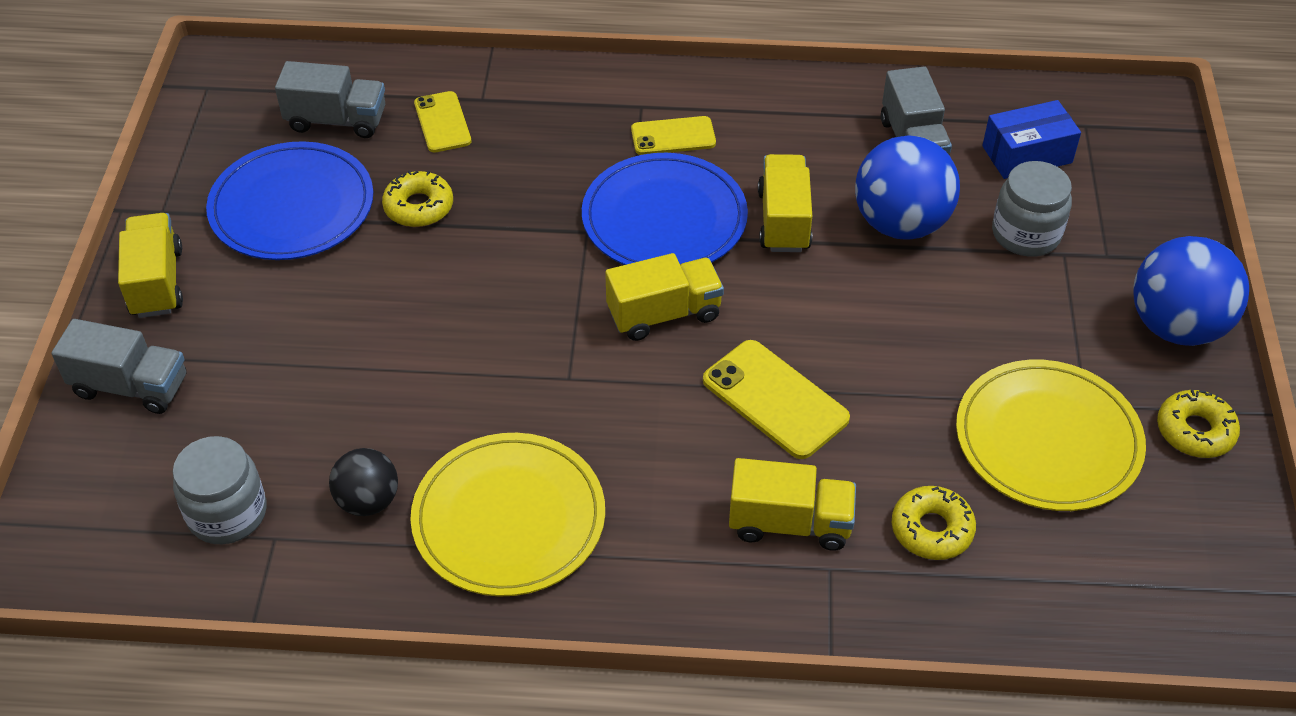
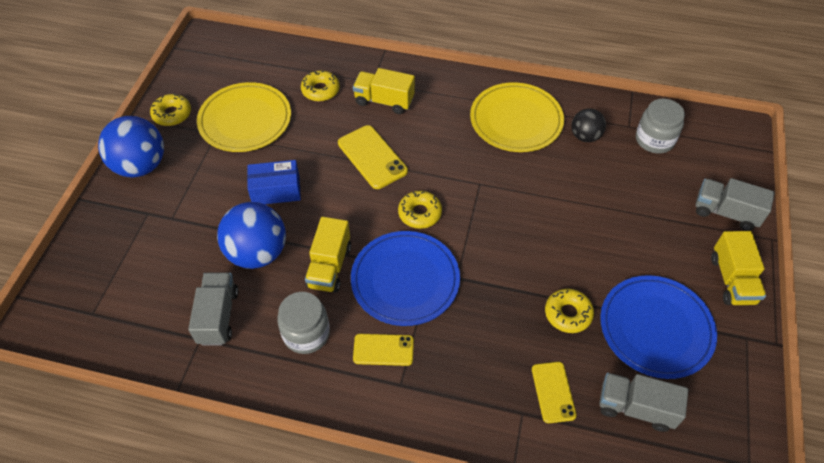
camera: 170 degrees left, 5 degrees up
yellow truck [605,253,724,341] -> yellow donut [398,191,442,229]
blue box [982,100,1081,179] -> blue box moved to [247,160,301,204]
grey jar [992,161,1072,257] -> grey jar moved to [277,292,330,354]

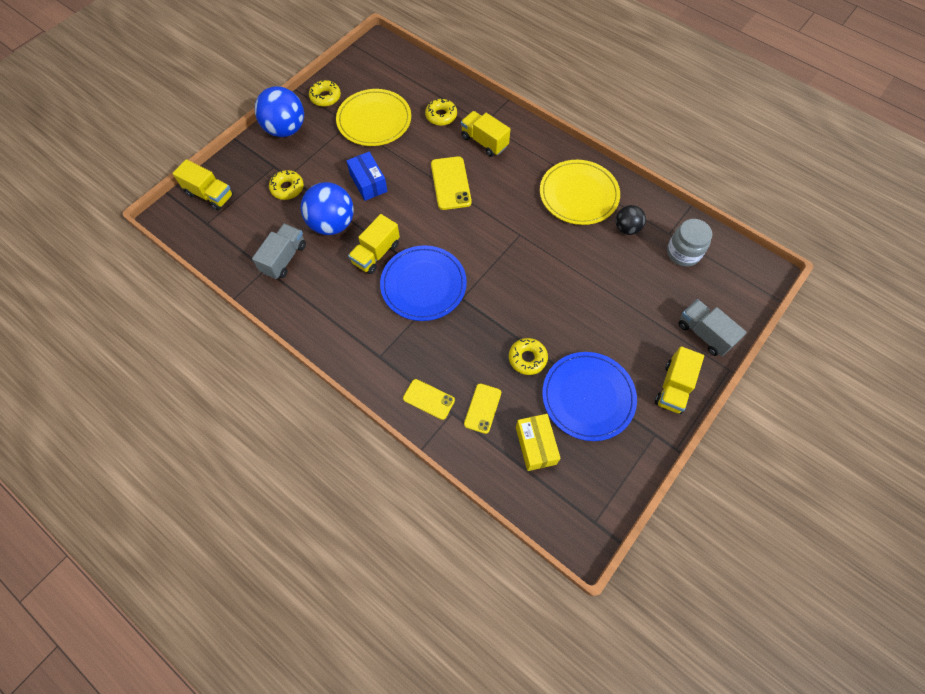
camera: 25 degrees right, 10 degrees up
blue box [247,160,301,204] -> blue box turned 45 degrees clockwise [346,152,387,201]
grey jar [277,292,330,354] -> none
yellow phone [353,334,414,366] -> yellow phone moved to [403,379,455,420]
yellow donut [398,191,442,229] -> yellow donut moved to [269,170,304,200]
grey truck [599,373,688,432] -> yellow box [516,414,561,471]
none -> yellow truck [173,159,233,210]

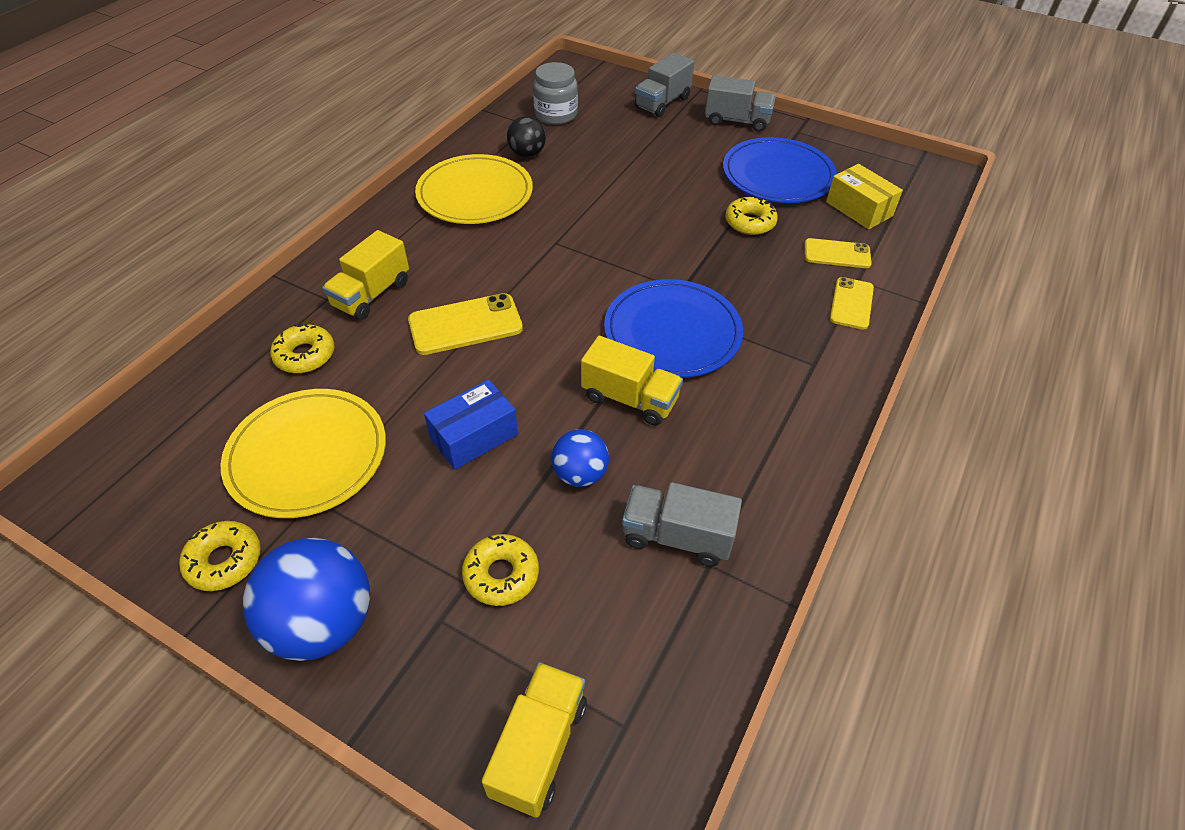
camera: 100 degrees left, 15 degrees down
blue ball [301,182,354,235] -> blue ball [552,429,609,487], size x0.57
yellow box [516,414,561,471] -> yellow box turned 75 degrees clockwise [826,164,903,229]
yellow truck [655,346,704,414] -> grey truck [705,75,776,132]

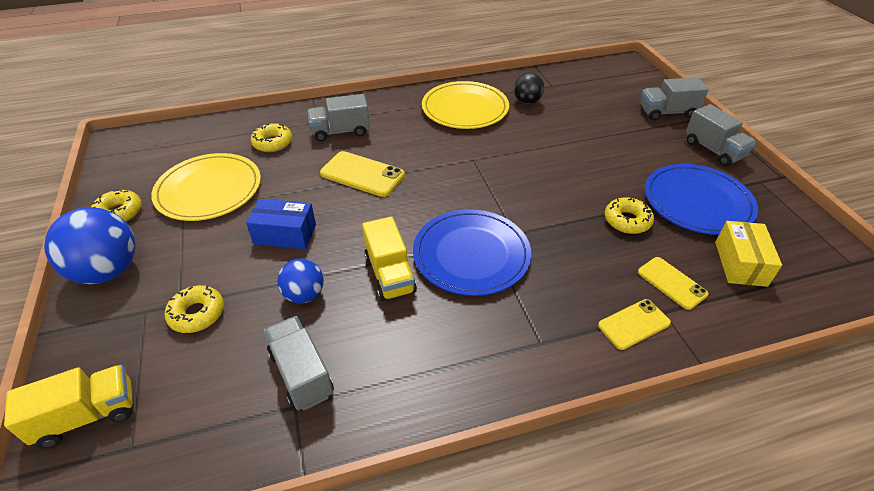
camera: 45 degrees right, 5 degrees down
yellow truck [322,230,409,320] -> grey truck [308,94,370,142]
grey jar [533,62,578,125] -> none

